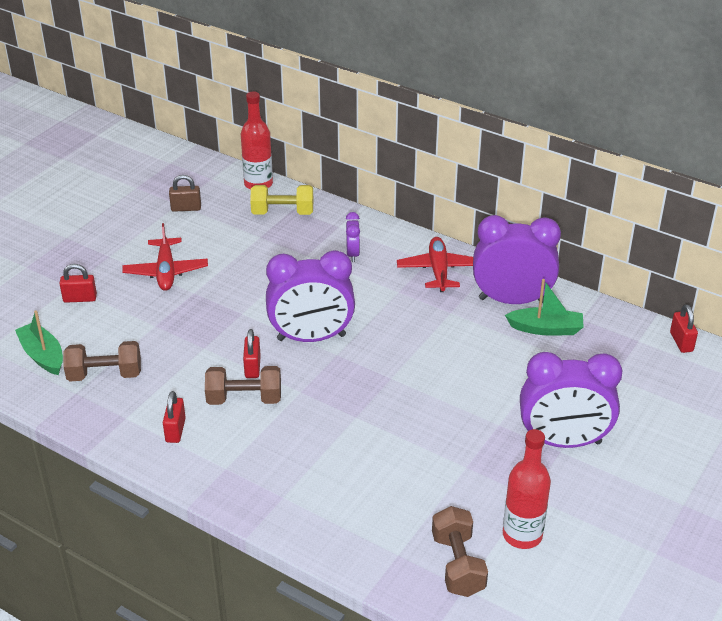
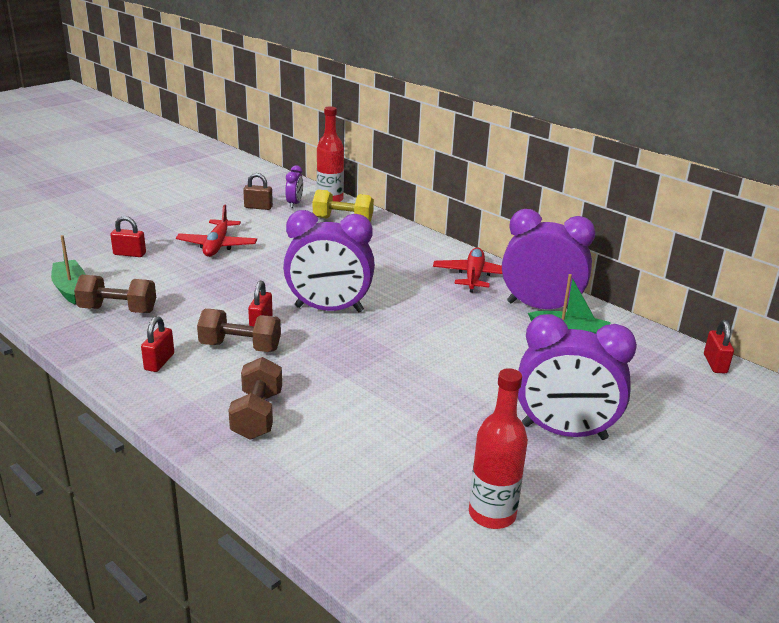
camera: 10 degrees right, 10 degrees down
purple clock [346,212,360,262] -> purple clock moved to [285,165,303,208]
brown dumbbell [432,506,488,597] -> brown dumbbell moved to [228,357,282,440]

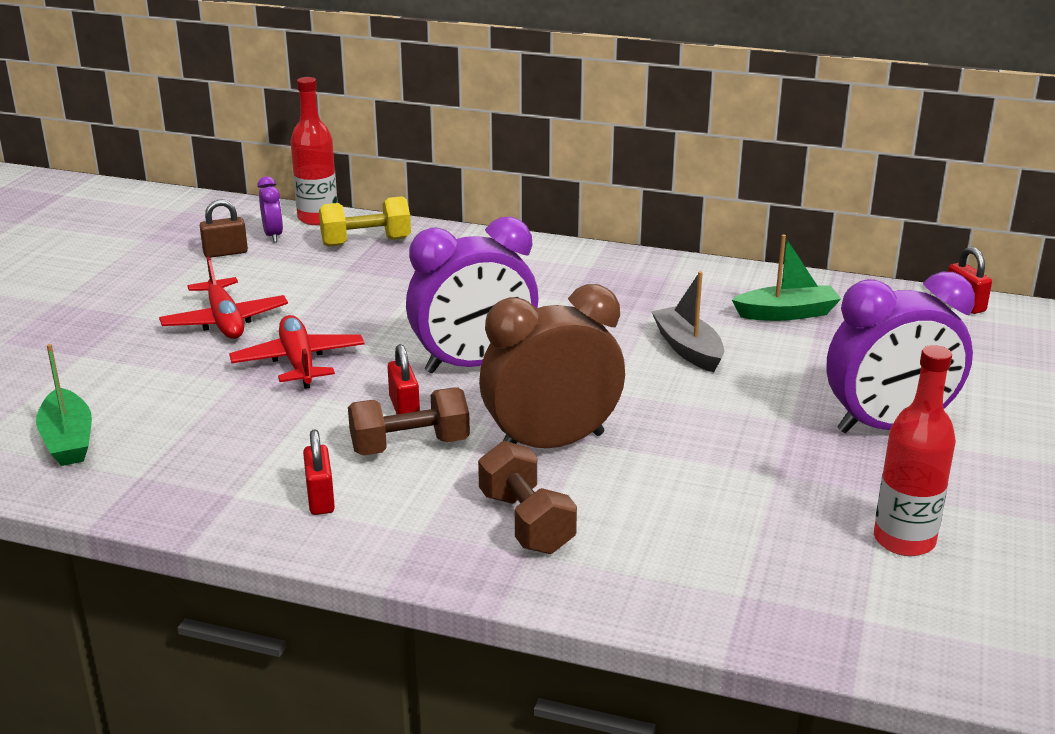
camera: 25 degrees left, 0 degrees up
green boat [51,235,86,305] -> green boat turned 150 degrees counterclockwise [36,344,92,466]
brown dumbbell [74,275,156,313] -> none
red padlock [110,216,146,257] -> none
red plane [433,248,502,293] -> red plane moved to [229,315,364,389]
purple clock [502,209,595,309] -> none
none -> brown clock [479,284,625,448]
none -> grey boat [651,271,724,372]

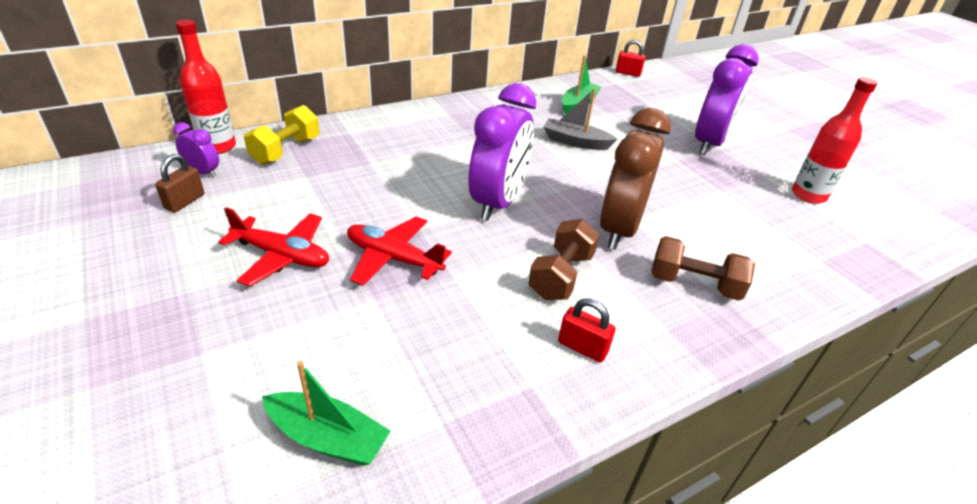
camera: 50 degrees left, 10 degrees up
red padlock [388,344,420,414] -> none

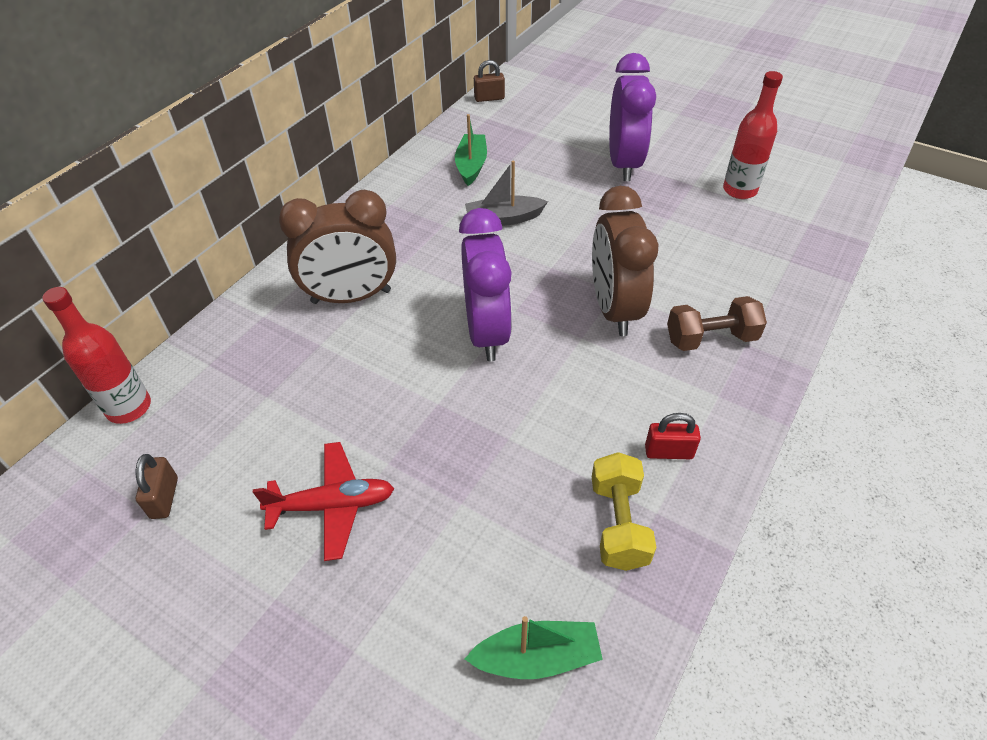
camera: 25 degrees left, 10 degrees up
purple clock [173,122,219,178] -> none
yellow dumbbell [244,105,320,165] -> yellow dumbbell moved to [592,452,656,571]
red plane [347,216,452,286] -> none
brown dumbbell [528,219,600,300] -> none
red padlock [616,40,645,77] -> brown padlock [474,60,505,102]
none -> brown clock [278,190,396,304]

